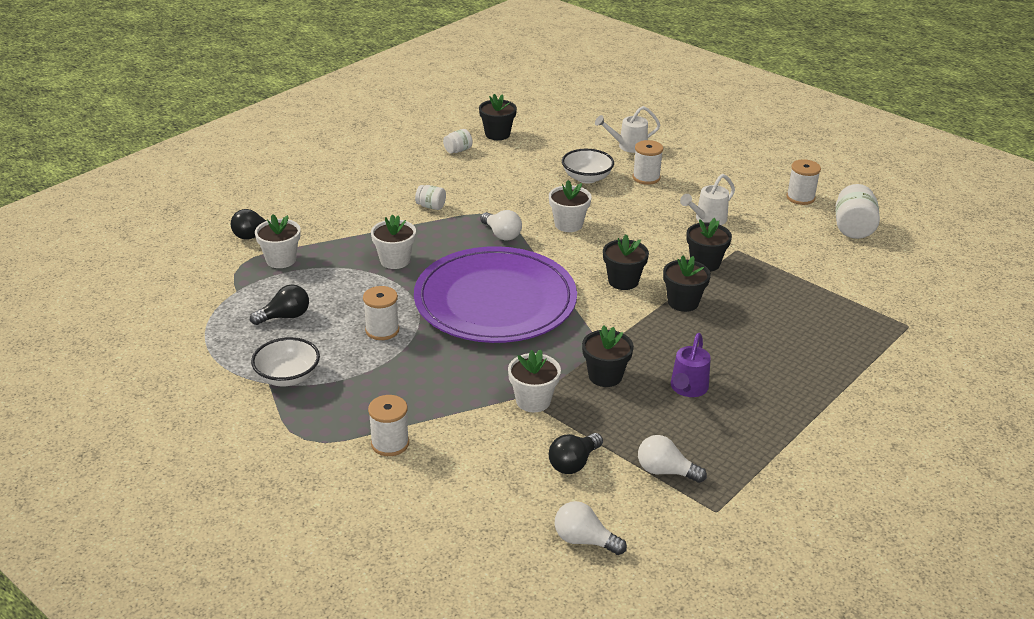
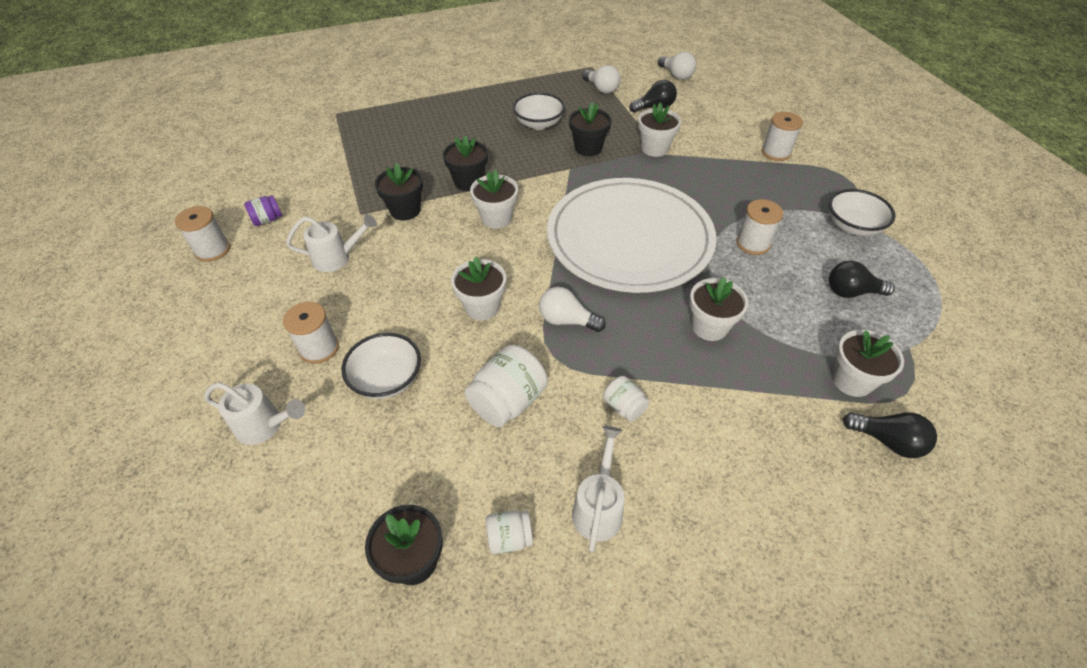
camera: 150 degrees left, 15 degrees up
purple plate [414,246,577,343] -> white plate [547,178,716,293]
white light bulb [480,210,522,241] -> white light bulb turned 60 degrees counterclockwise [539,287,605,332]
black flower pot [603,235,649,290] -> white flower pot [470,170,518,228]
purple watering can [671,333,711,397] -> white bowl [513,93,565,130]
white jar [836,184,880,239] -> white jar moved to [465,345,548,427]
none -> purple jar [244,195,282,226]
none -> white watering can [572,426,625,552]

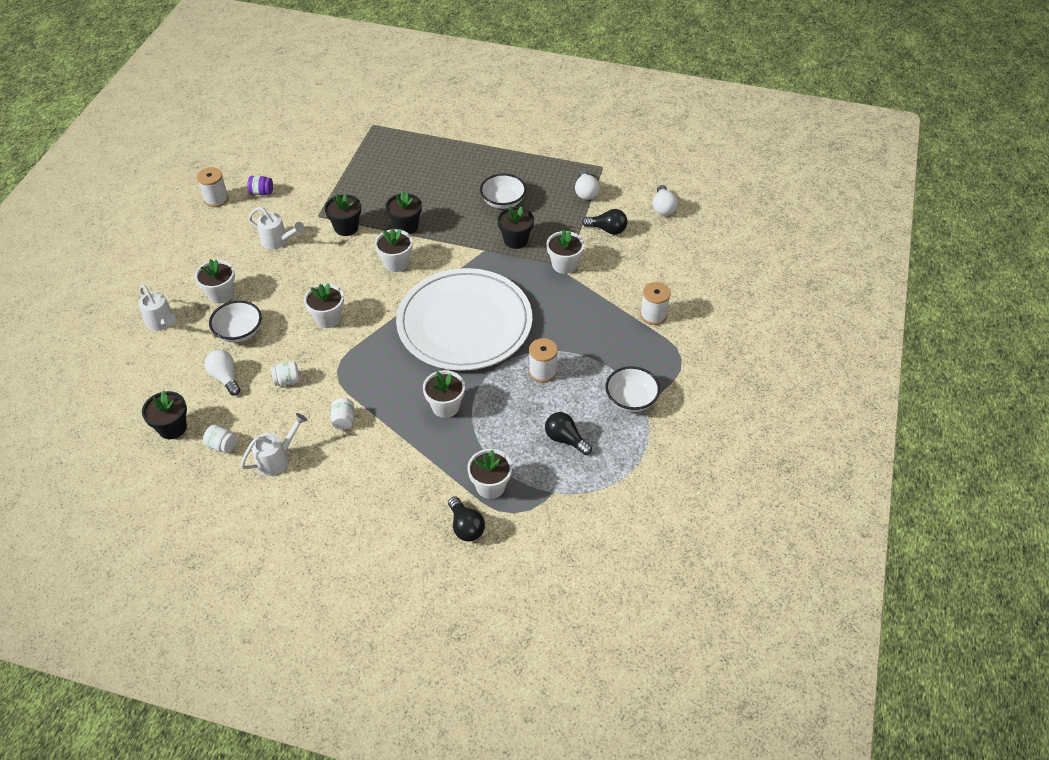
camera: 35 degrees right, 0 degrees up
white spool [283,302,339,364] -> white flower pot [195,259,235,304]
white jar [465,345,548,427] -> white jar [271,361,300,386], size x0.56
white light bulb [539,287,605,332] -> white light bulb moved to [204,350,240,396]

